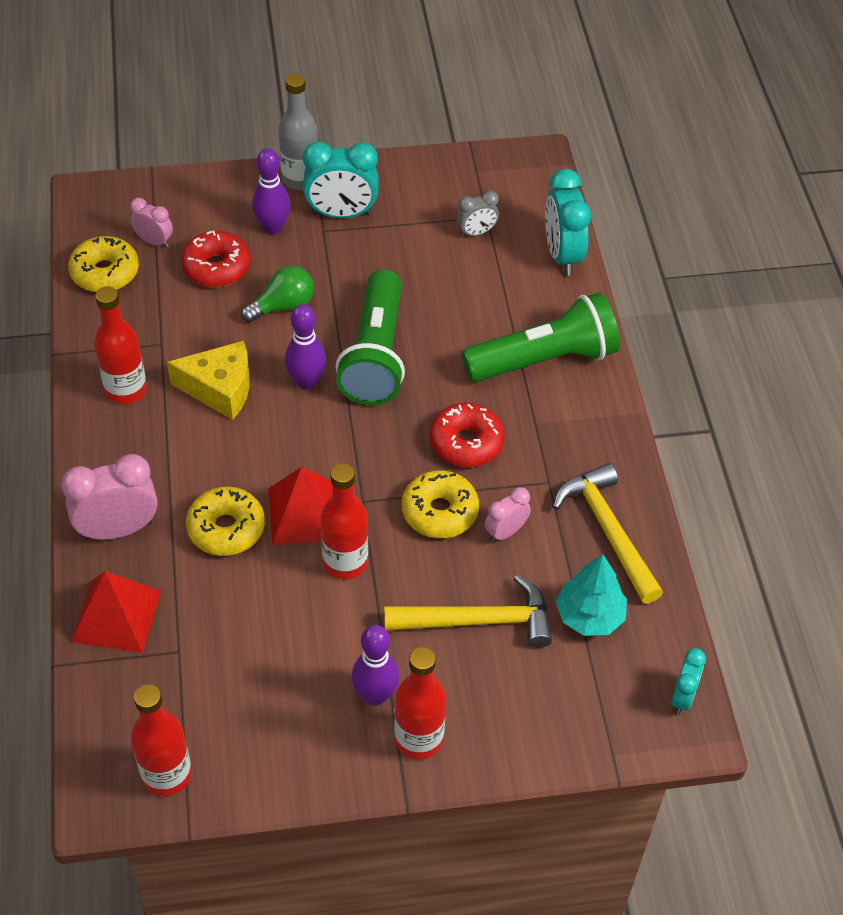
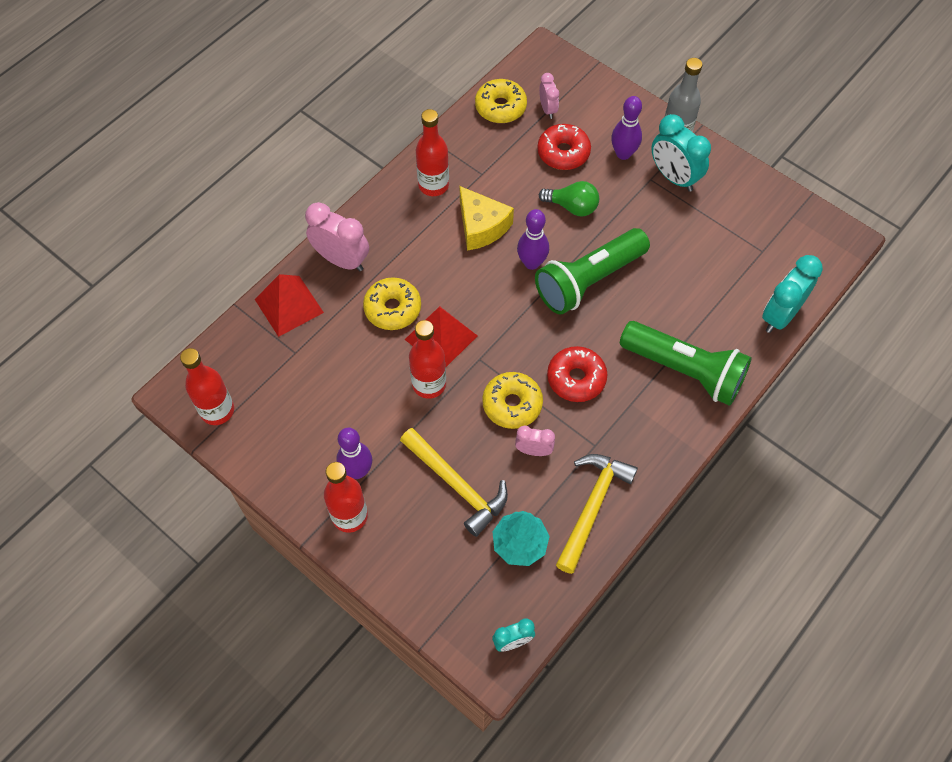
camera: 50 degrees right, 10 degrees up
grey clock [456,190,499,237] -> none

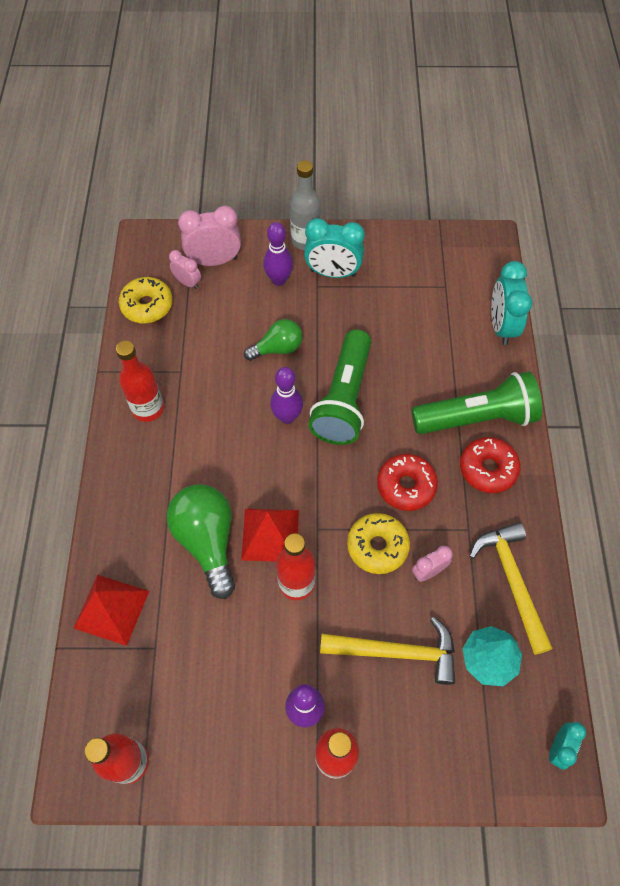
camera: 40 degrees left, 0 degrees up
pink clock [305,202,369,271] -> pink clock moved to [178,206,241,266]
yellow donut [363,277,421,330] -> green light bulb [167,484,235,599]
yellow cheese [460,186,514,251] -> none
red donut [537,124,591,170] -> red donut moved to [460,437,520,493]

